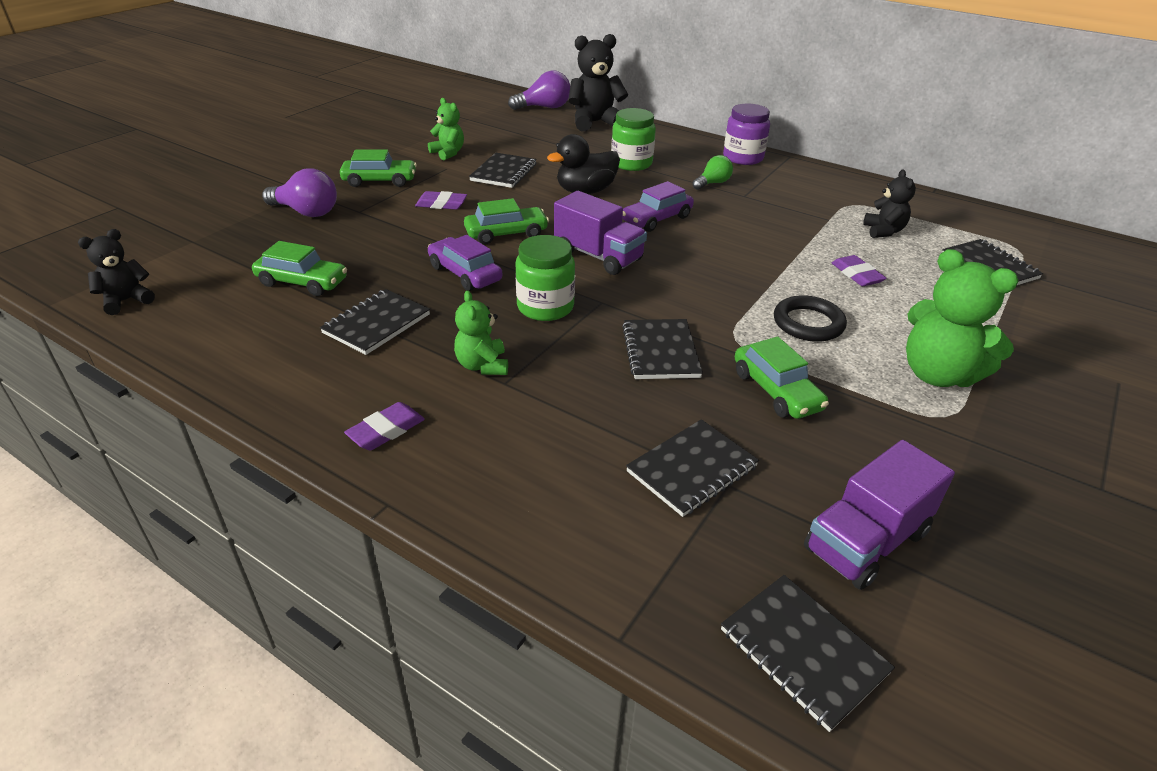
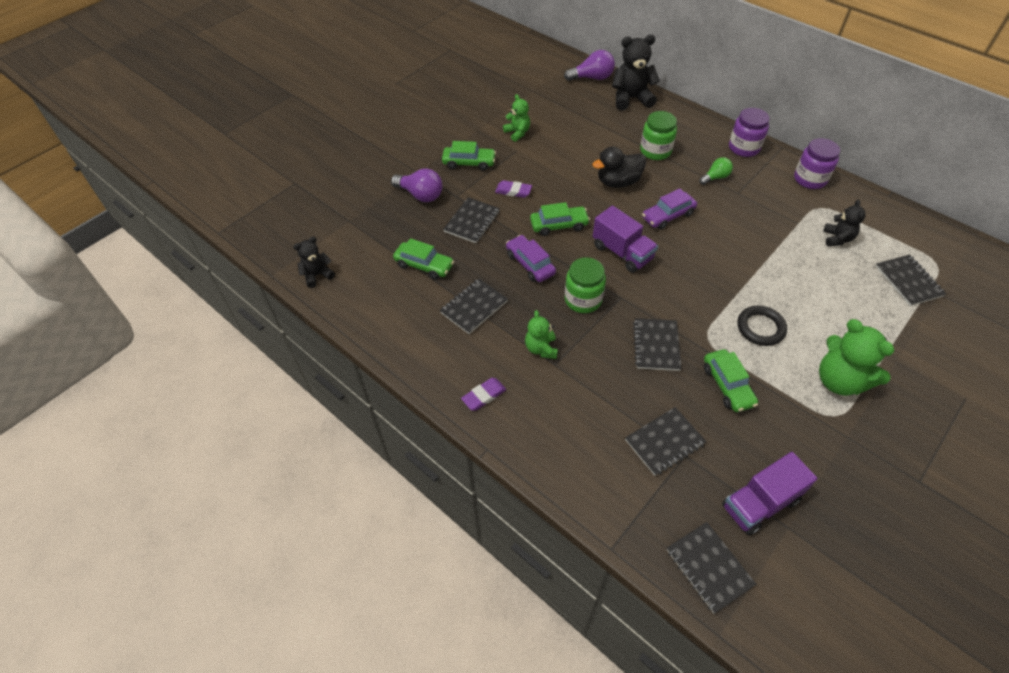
camera: 10 degrees right, 15 degrees up
black notebook [469,153,537,188] -> black notebook moved to [443,197,500,243]
purple eraser [832,255,887,286] -> none
none -> purple jar [794,138,840,189]

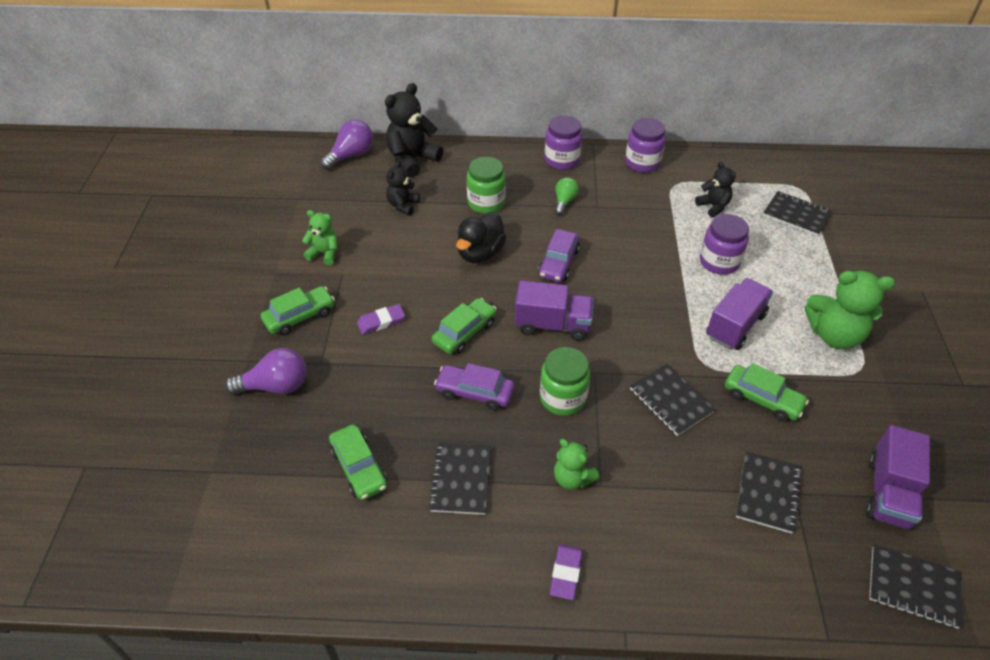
camera: 40 degrees left, 5 degrees down
black teddy bear [293,237,335,288] -> black teddy bear moved to [386,161,420,216]
green car [393,238,454,280] -> green car turned 75 degrees clockwise [329,424,387,500]
black notebook [443,197,500,243] -> none
black ring [737,306,787,346] -> purple truck [706,278,773,350]
none -> purple jar [700,214,749,275]

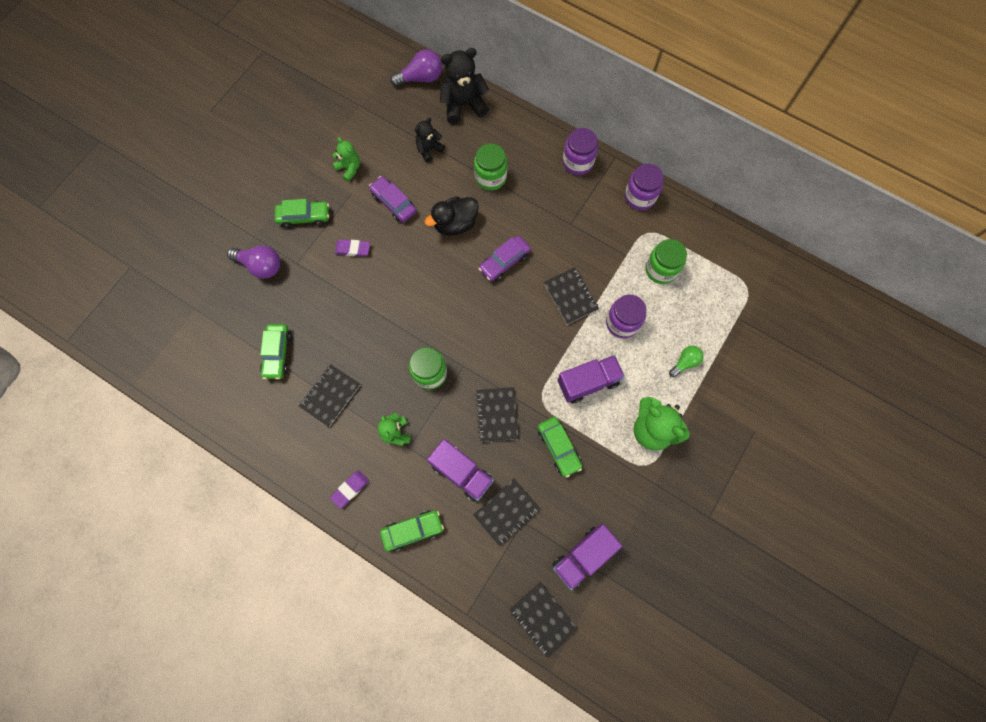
camera: 30 degrees right, 25 degrees up
green car [432,298,497,354] -> green car moved to [380,510,444,551]
purple car [434,363,515,411] -> purple car moved to [369,176,416,222]
purple truck [515,281,594,341] -> purple truck moved to [427,439,494,502]
green light bulb [555,177,579,215] -> green light bulb moved to [669,346,703,377]
black teddy bear [695,162,736,218] -> green jar [645,239,687,284]
black notebook [763,191,832,236] -> black notebook moved to [544,267,599,325]

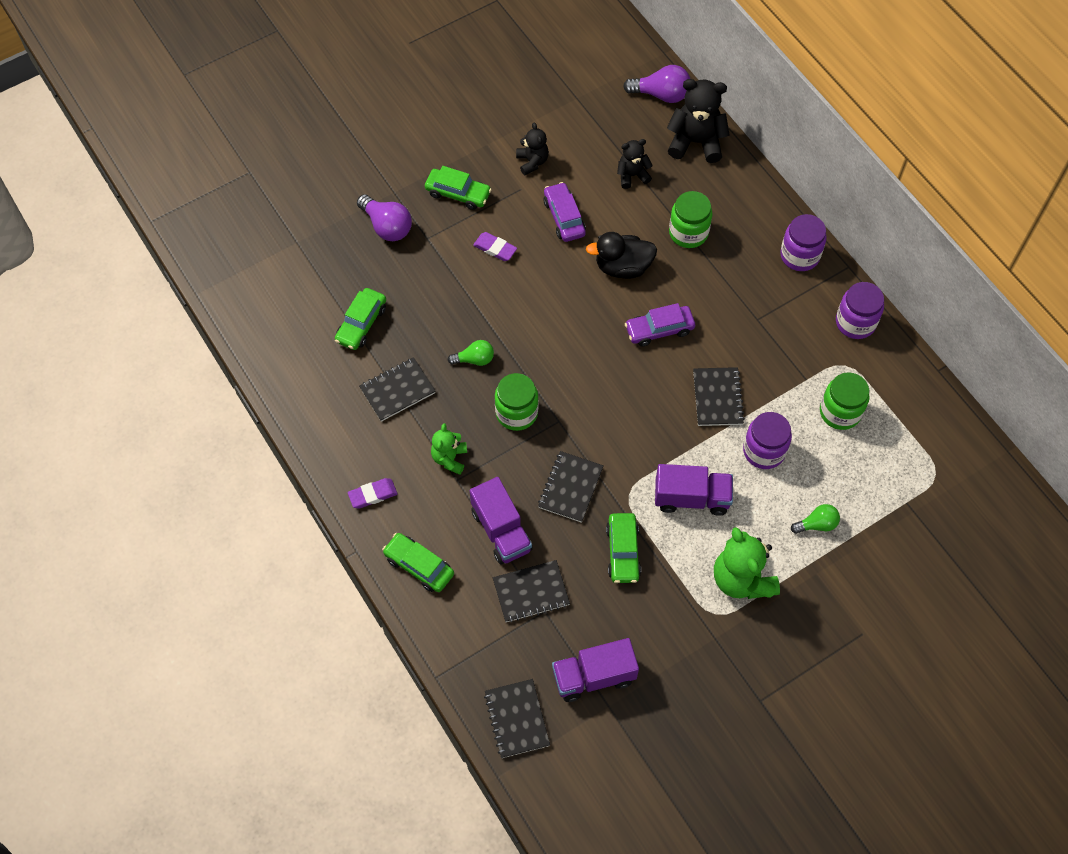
camera: 25 degrees right, 10 degrees down
green teddy bear [333,137,360,182] -> black teddy bear [516,122,549,175]
green car [380,510,444,551] -> green car turned 150 degrees counterclockwise [382,533,454,592]
none -> green light bulb [448,340,494,366]

